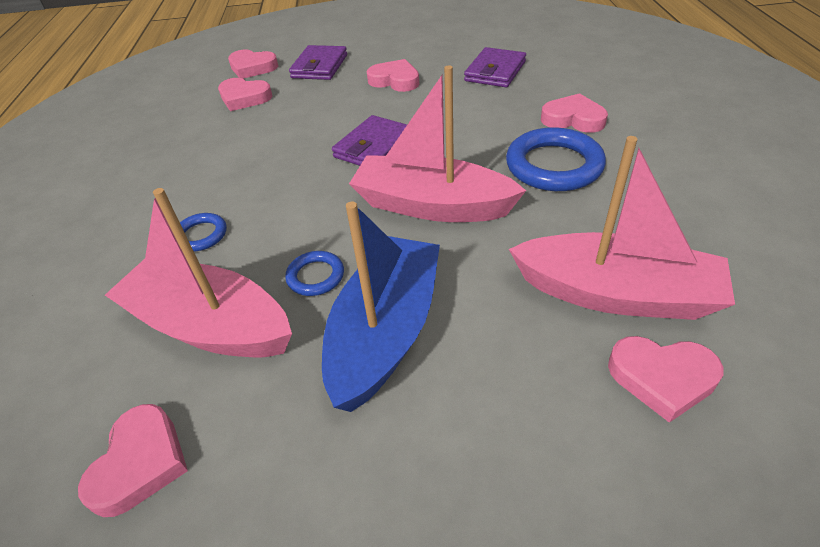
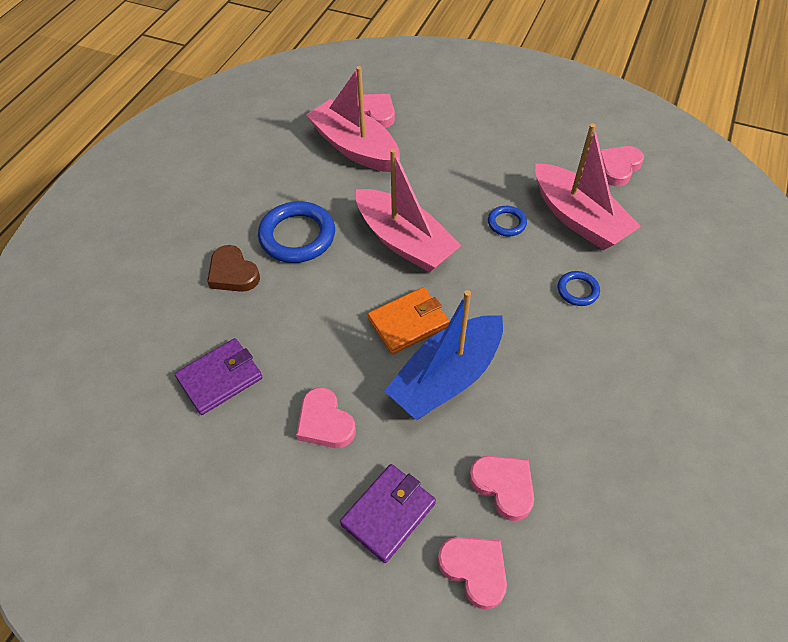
camera: 155 degrees left, 10 degrees up
blue boat [322,202,440,412] -> blue boat moved to [384,290,503,420]
purple wallet [332,115,407,166] -> orange wallet [368,287,450,354]
pink heart [541,93,608,133] -> brown heart [207,245,260,292]

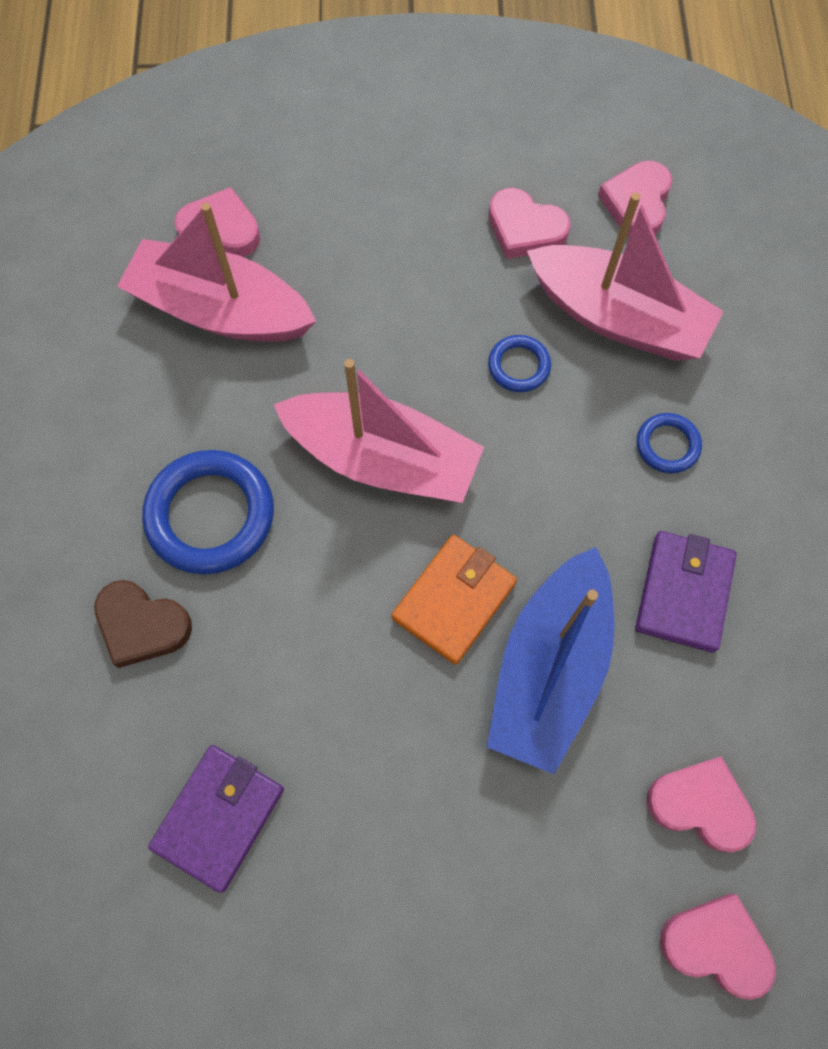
camera: 25 degrees left, 15 degrees up
pink heart [296,387,356,448] -> pink heart moved to [489,188,570,259]
purple wallet [340,464,436,563] -> purple wallet moved to [635,531,737,653]

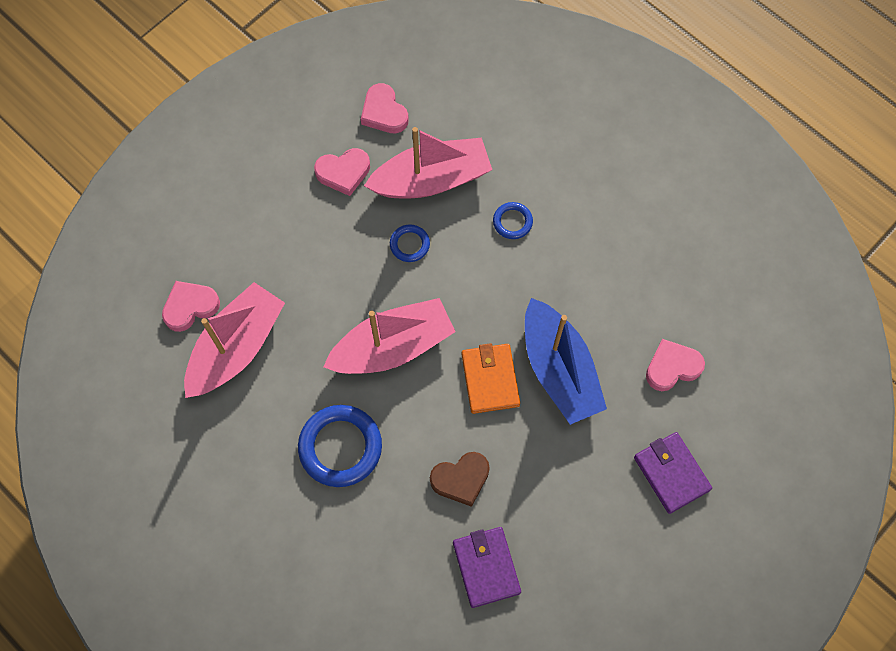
camera: 45 degrees left, 0 degrees up
brown heart [94,580,192,668] -> brown heart moved to [430,452,490,507]
pink boat [117,203,316,342] -> pink boat turned 150 degrees clockwise [184,282,285,398]
purple wallet [635,531,737,653] -> purple wallet moved to [634,432,712,514]
pink heart [660,894,776,1000] -> none

